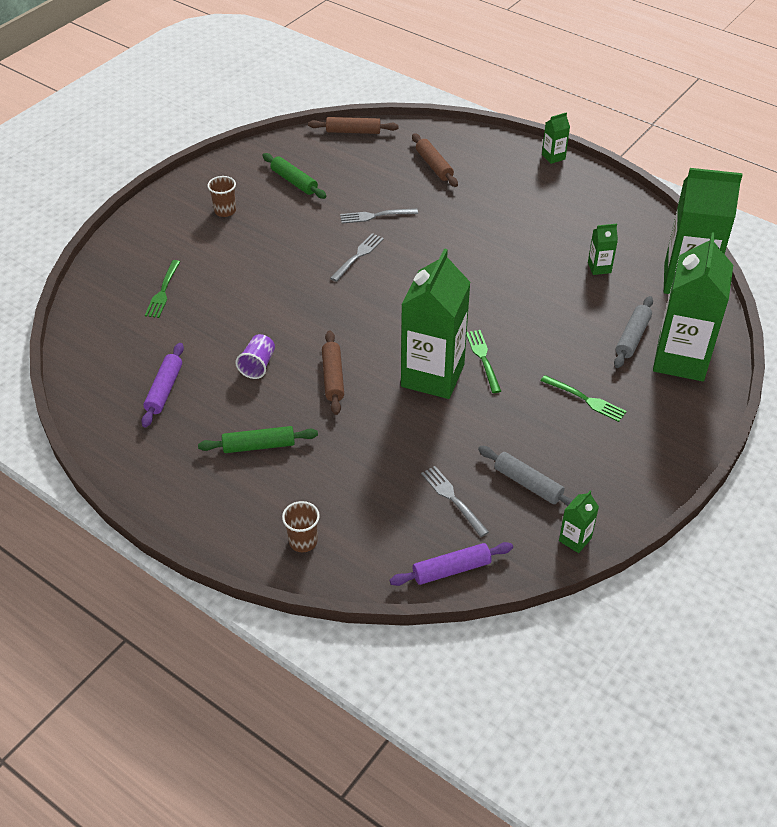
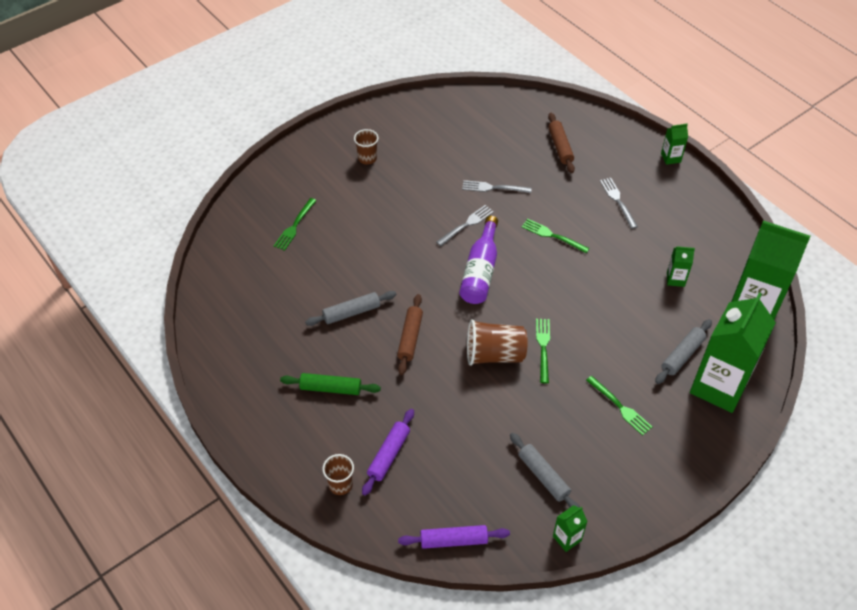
camera: 15 degrees right, 5 degrees up
purple rolling pin [141,343,184,427] -> purple rolling pin moved to [362,409,414,496]
purple cup [235,334,275,379] -> grey rolling pin [305,291,397,326]
green rolling pin [262,153,327,199] -> none
brown rolling pin [308,117,399,134] -> none
green carton [401,248,471,399] -> brown cup [467,319,528,366]
grey fork [421,466,489,537] -> grey fork moved to [600,178,638,229]
none -> purple bottle [459,216,498,304]
none -> green fork [522,219,590,253]

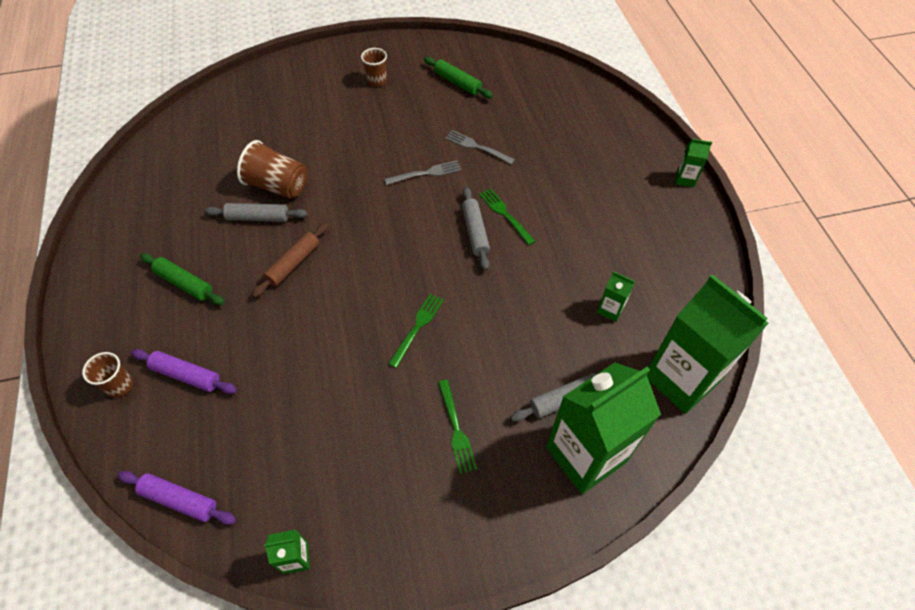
camera: 25 degrees right, 5 degrees up
green fork [274,198,316,251] -> none
purple rolling pin [362,409,414,496] -> purple rolling pin turned 60 degrees clockwise [131,349,237,394]
purple bottle [459,216,498,304] -> none
brown cup [467,319,528,366] -> brown cup moved to [237,140,307,199]
grey rolling pin [510,433,580,508] -> grey rolling pin moved to [462,187,490,271]
brown rolling pin [548,113,575,173] -> none
grey fork [600,178,638,229] -> none
none -> green rolling pin [424,57,493,98]

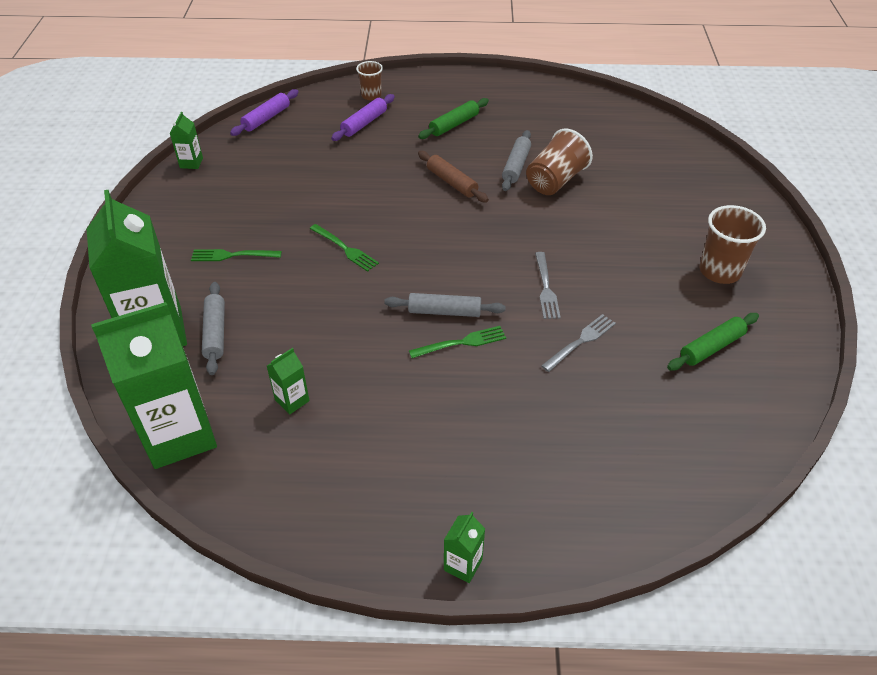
camera: 105 degrees right, 10 degrees down
brown cup [361,48,387,87] -> brown cup [700,205,766,284], size x1.62

